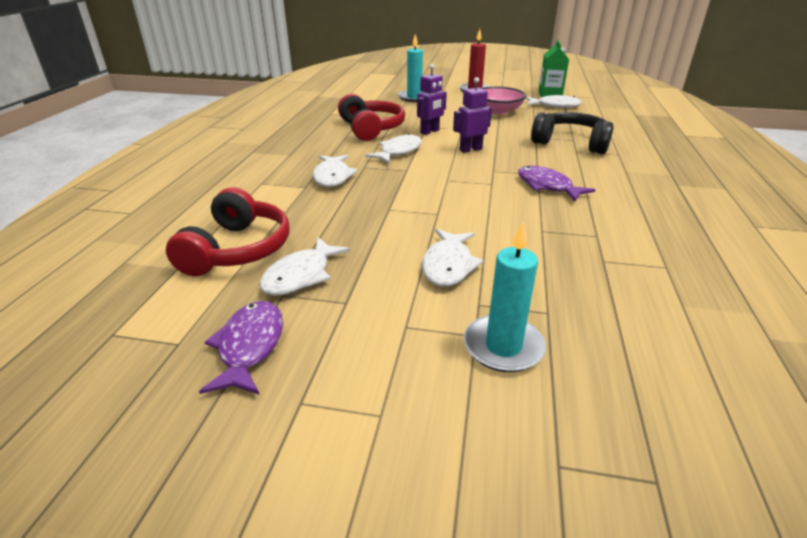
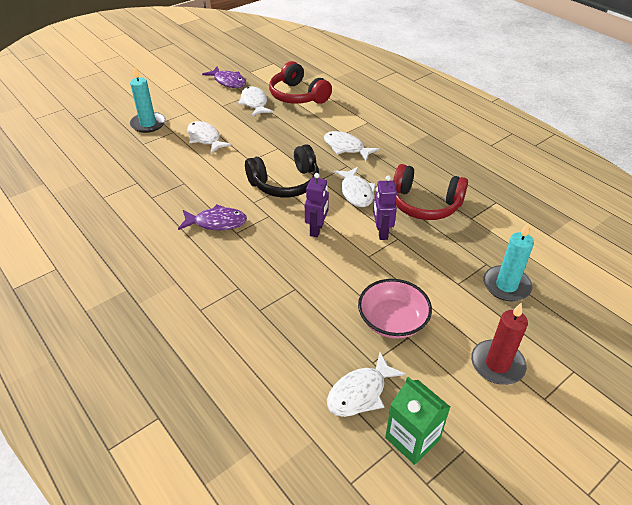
camera: 130 degrees right, 10 degrees up
black headphones [531,112,614,154] -> black headphones moved to [245,144,319,198]

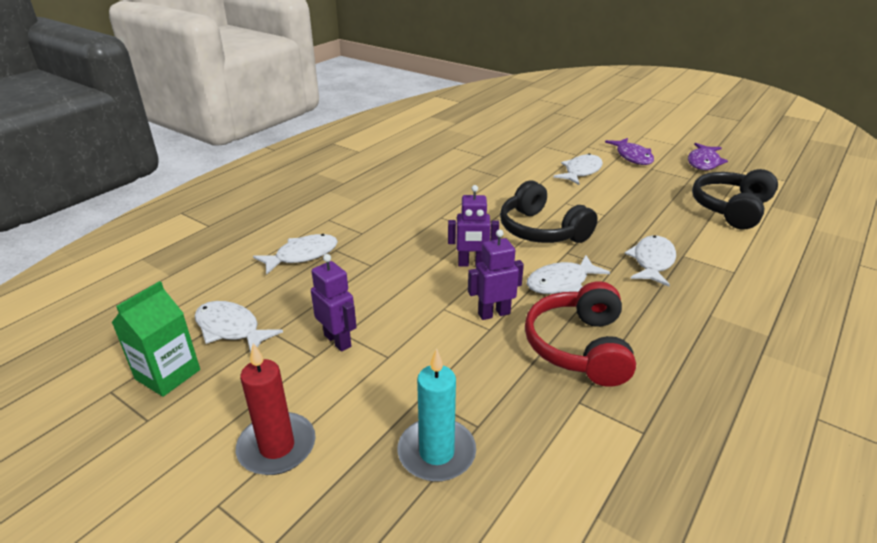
camera: 75 degrees right, 10 degrees down
turquoise candle [130,67,165,133] -> none
purple fish [178,204,247,231] -> purple fish moved to [605,138,654,165]
white fish [238,86,274,116] -> white fish moved to [253,234,338,275]
red headphones [269,61,332,104] -> black headphones [692,169,778,230]
pink bowl [358,279,432,339] -> purple robot [311,254,357,352]

